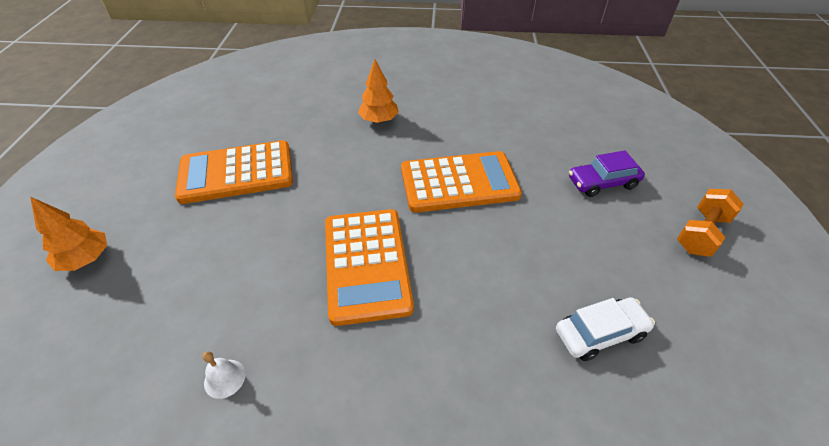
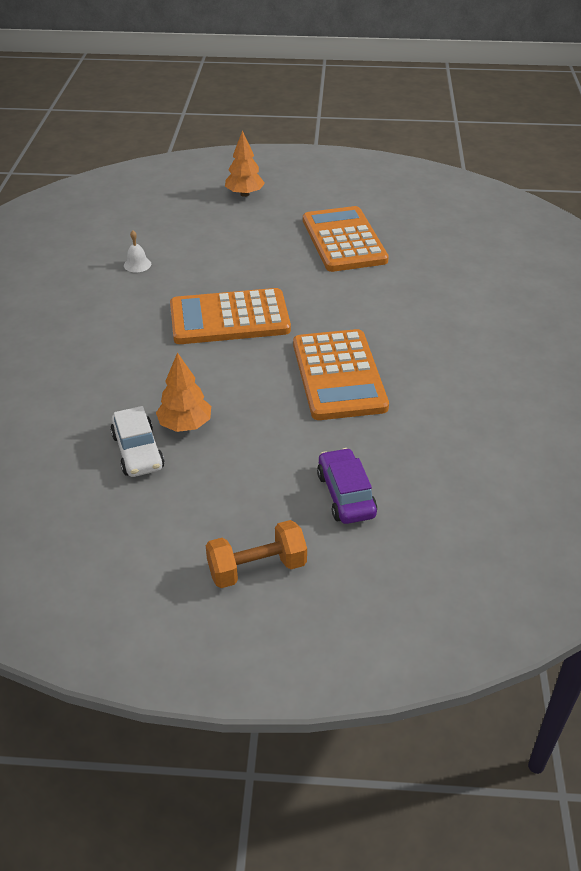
camera: 90 degrees right, 5 degrees down
orange tree [358,59,399,123] -> orange tree moved to [156,352,211,432]
orange dumbbell [677,189,744,257] -> orange dumbbell turned 60 degrees counterclockwise [206,520,307,588]

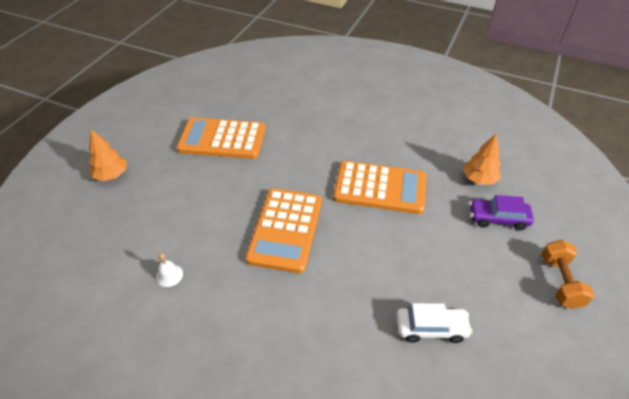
camera: 70 degrees left, 5 degrees up
orange tree [156,352,211,432] -> orange tree moved to [463,134,501,185]

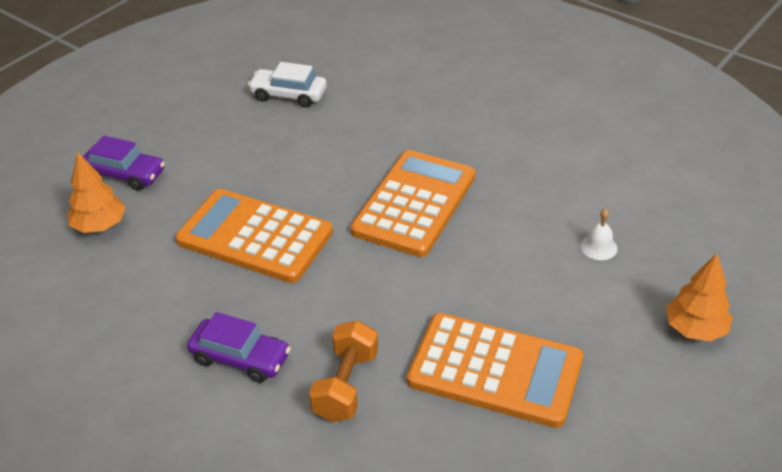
camera: 165 degrees left, 5 degrees down
white bell [156,253,183,287] -> white bell moved to [581,208,618,260]
orange dumbbell [541,240,595,309] -> orange dumbbell moved to [309,320,378,422]
none -> purple car [187,312,291,383]

